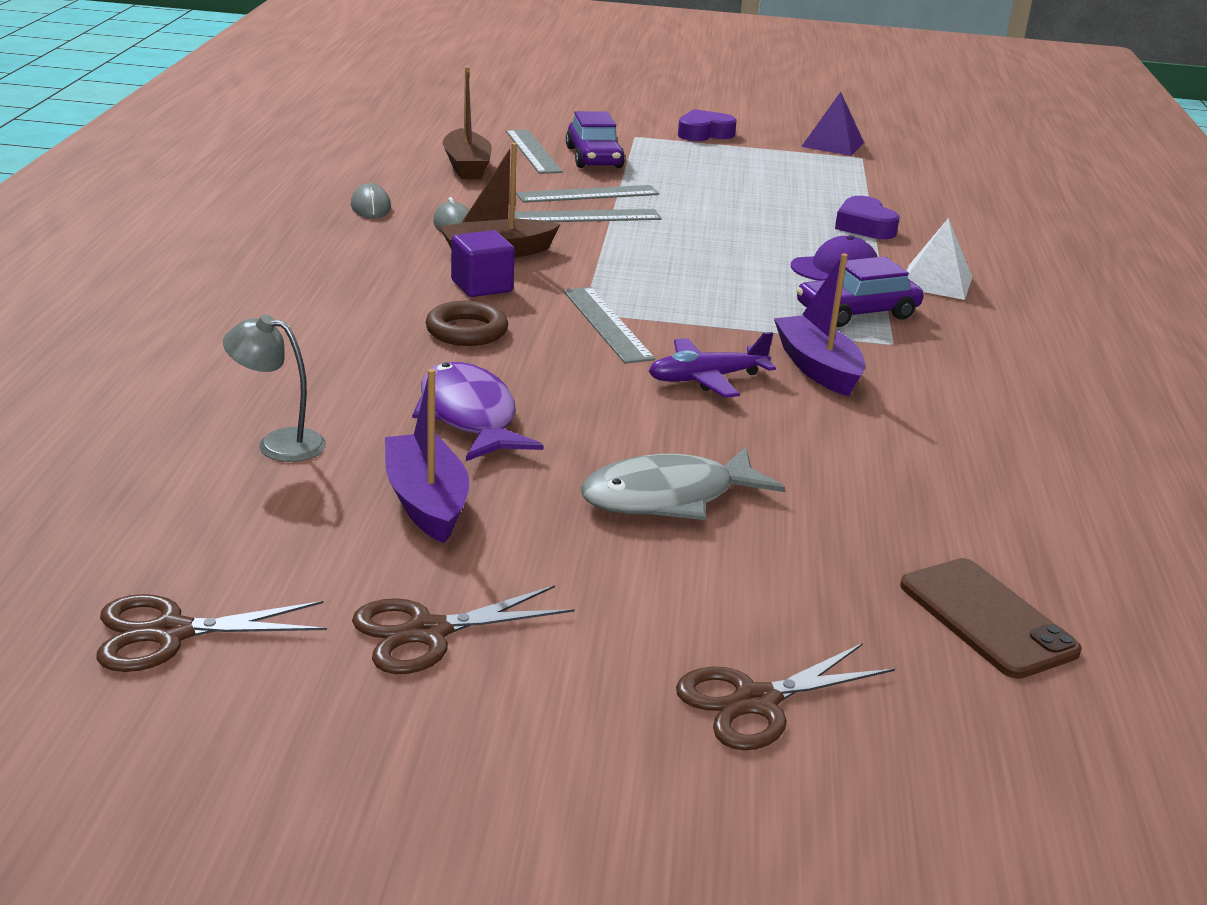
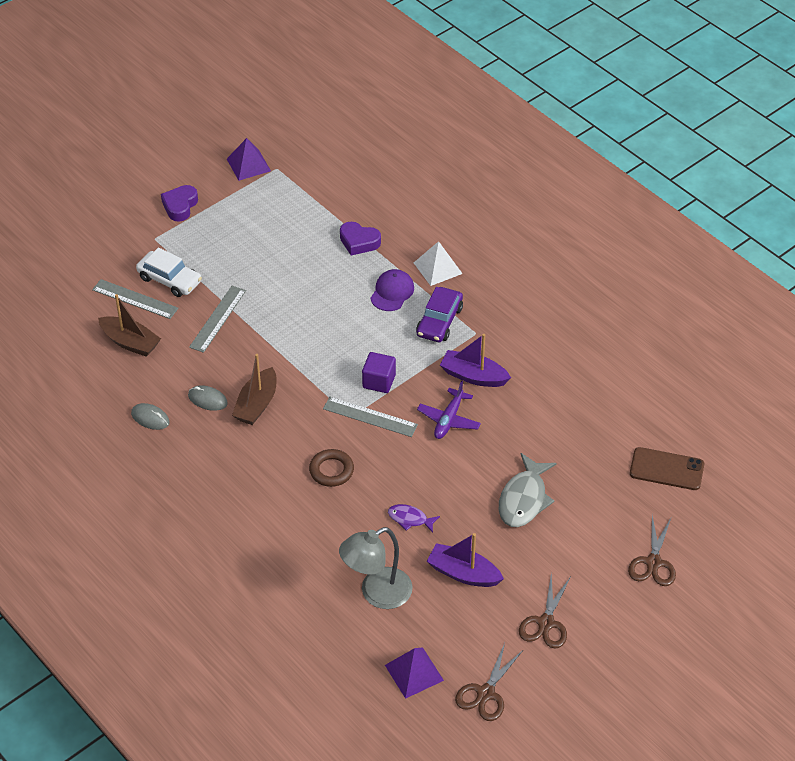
camera: 45 degrees left, 20 degrees up
grey lamp [223,314,326,462] -> grey lamp [339,527,413,609], size x1.59
purple fish [412,362,544,461] -> purple fish [388,504,440,533], size x0.55
purple cube [451,230,515,297] -> purple cube moved to [362,352,396,393]
grey ruler [514,209,662,222] -> none
purple car [566,111,625,168] -> white car [136,247,202,297]
none -> purple pyramid [385,647,444,699]

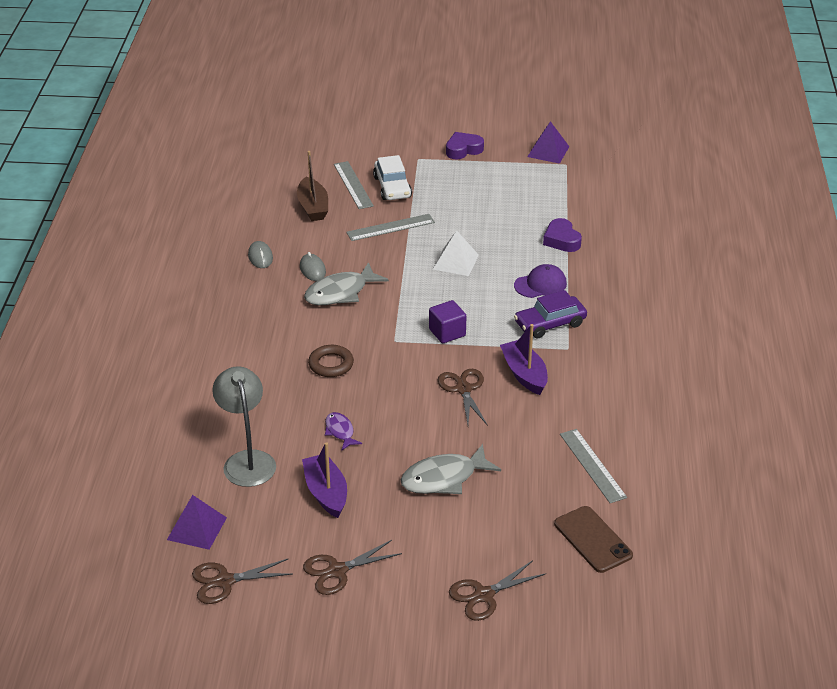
camera: 45 degrees right, 10 degrees down
brown boat [232,354,276,425] -> grey fish [304,262,389,305]
grey ruler [323,397,418,437] -> grey ruler moved to [560,429,627,503]
grey lamp [339,527,413,609] -> grey lamp turned 60 degrees clockwise [212,366,276,487]
white pyramid [414,241,463,286] -> white pyramid moved to [433,230,479,276]
purple plane [417,381,481,439] -> brown scissors [438,369,488,426]

